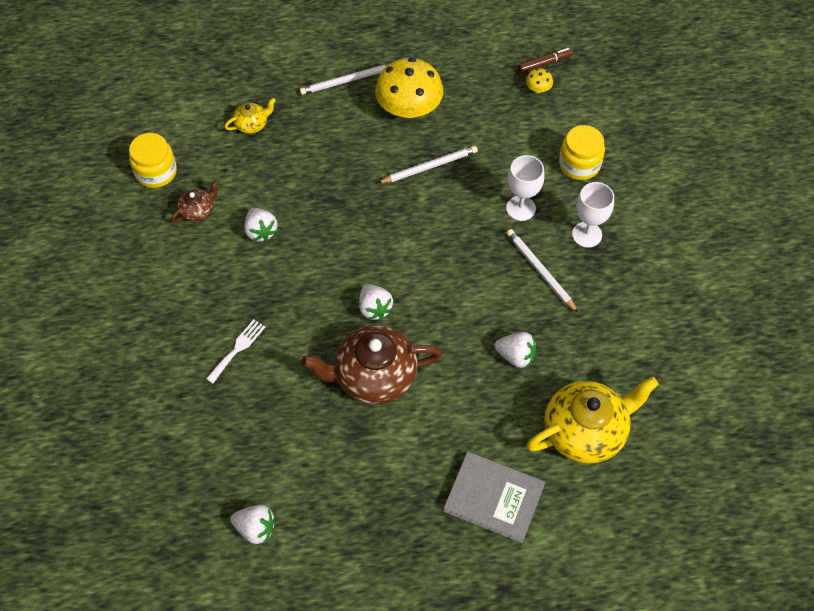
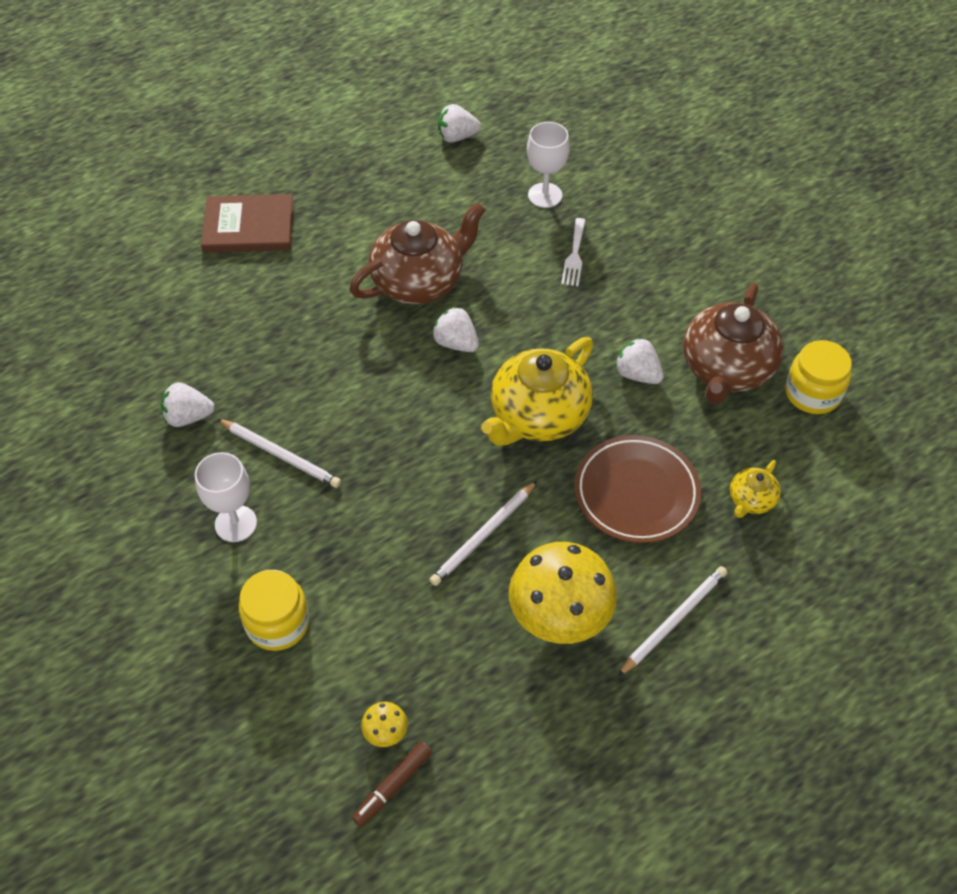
camera: 155 degrees right, 5 degrees down
brown teapot [171,180,219,222] -> brown teapot [683,283,784,404], size x2.11
grey book [443,452,545,543] -> brown book [201,194,294,253]
white strawberry [495,332,536,368] -> white strawberry moved to [161,382,215,427]
white goblet [506,155,545,221] -> white goblet moved to [527,122,570,208]
yellow teapot [527,377,659,464] -> yellow teapot moved to [481,337,593,446]
none -> brown plate [574,435,701,543]

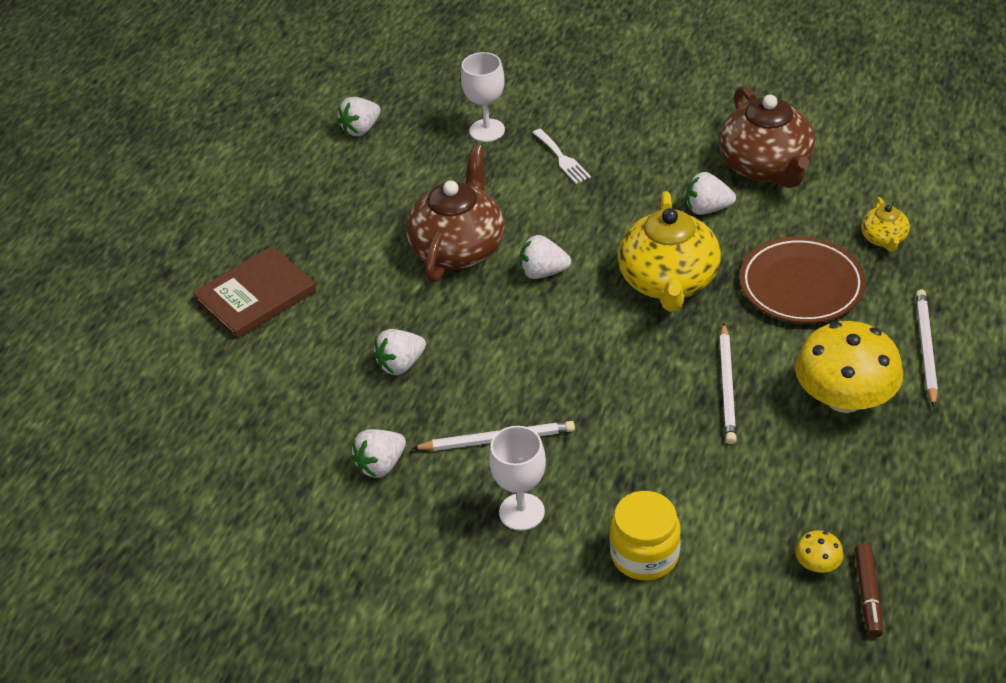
camera: 35 degrees left, 10 degrees down
yellow jar [785,340,852,414] -> none
none -> white strawberry [373,329,426,375]

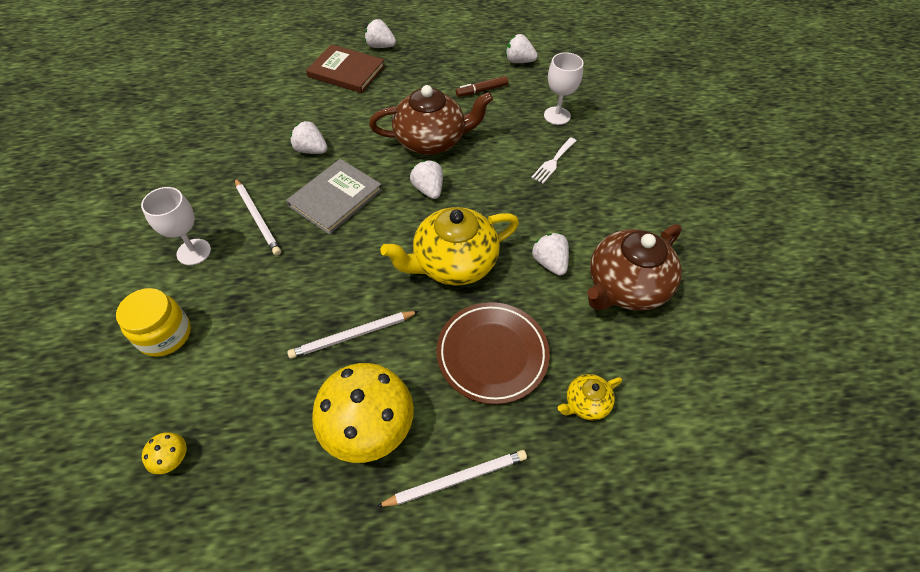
camera: 60 degrees right, 10 degrees up
white strawberry [351,429,406,478] -> white strawberry moved to [365,19,396,48]
brown marker [855,543,883,638] -> brown marker moved to [456,76,508,97]
none -> grey book [286,159,382,235]

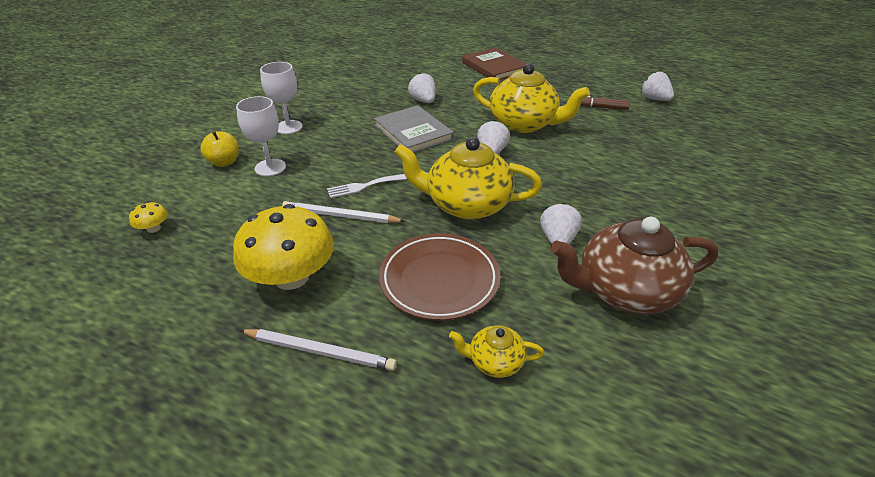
camera: 35 degrees right, 15 degrees down
yellow jar [116,288,191,357] -> yellow apple [201,131,239,167]
white pencil [235,178,281,256] -> none
grey book [286,159,382,235] -> grey book turned 75 degrees clockwise [374,105,454,153]
white strawberry [365,19,396,48] -> none
brown teapot [369,85,493,155] -> yellow teapot [473,63,590,133]
white fork [531,137,577,183] -> white fork moved to [327,174,407,198]
white goblet [544,52,584,125] -> white goblet moved to [236,96,286,176]

